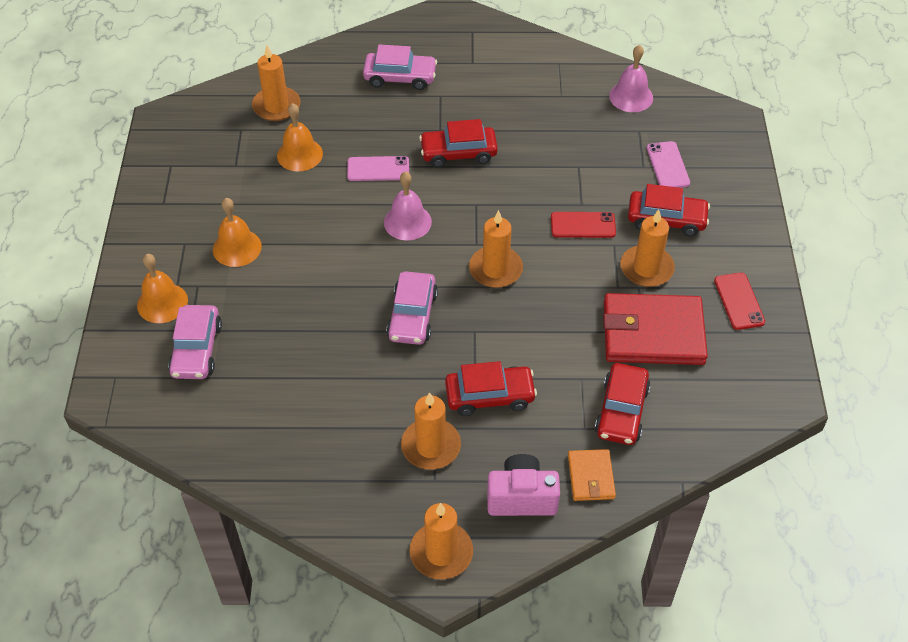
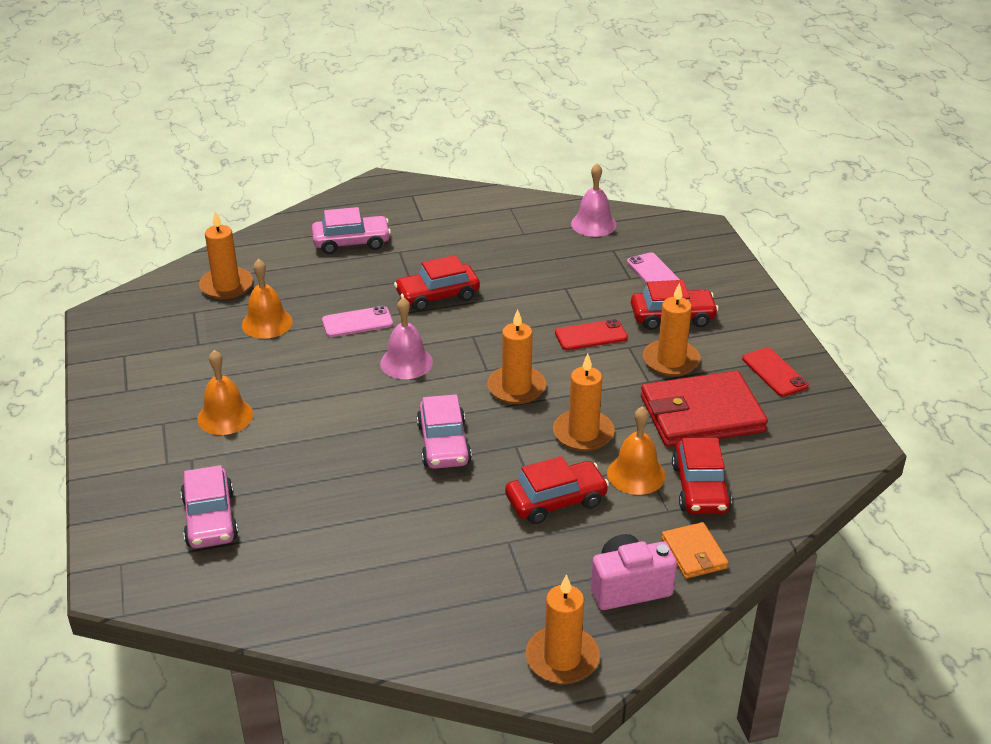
camera: 15 degrees left, 15 degrees down
orange bell [137,254,188,323] -> orange bell moved to [607,406,666,495]
orange candle [401,392,461,470] -> orange candle moved to [553,354,615,451]

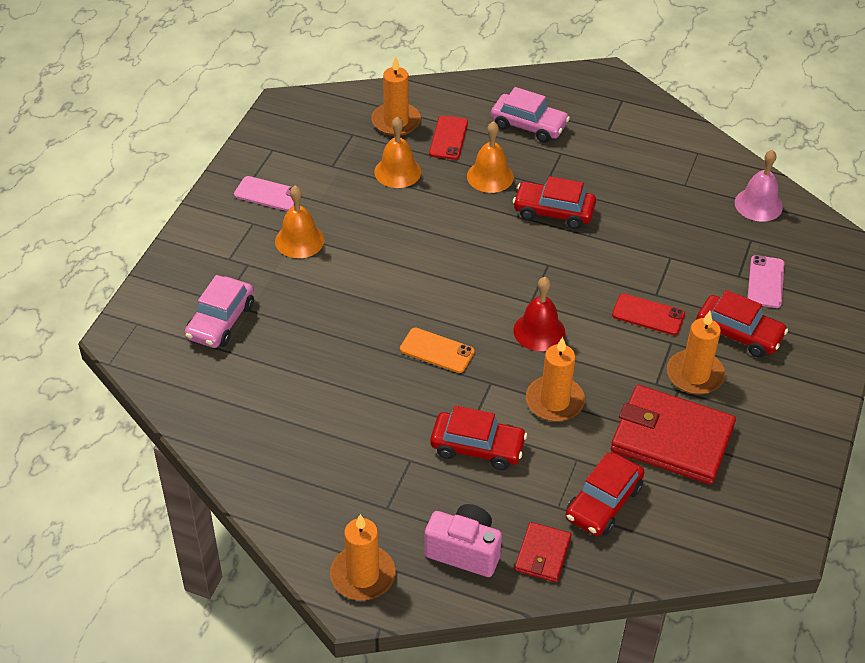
camera: 35 degrees right, 10 degrees up
pink phone [322,306,393,337] -> pink phone moved to [234,176,302,211]
pink bell [380,297,433,379] -> none
pink car [417,394,472,469] -> orange phone [400,328,475,373]
orange candle [487,309,546,404] -> red bell [513,277,565,351]
orange bell [607,406,666,495] -> orange bell moved to [467,121,514,193]
orange wallet [662,522,729,579] -> red wallet [515,522,572,582]
red phone [742,347,809,397] -> red phone moved to [429,115,468,160]

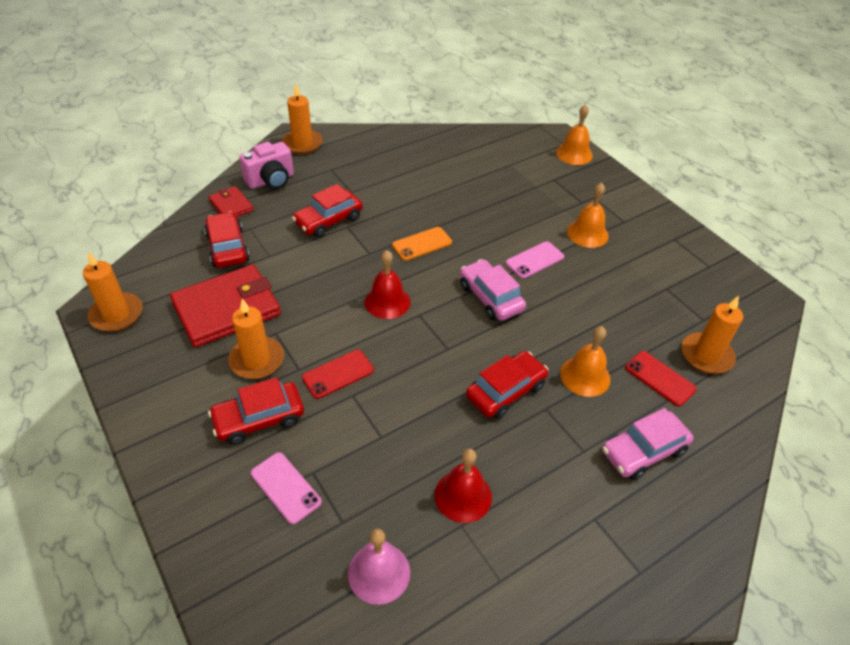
camera: 125 degrees right, 0 degrees up
pink car [185,275,254,348] -> pink car moved to [460,259,526,321]
pink phone [234,176,302,211] -> pink phone moved to [506,241,564,279]
orange bell [374,117,421,188] -> orange bell moved to [556,104,593,165]
orange candle [526,337,585,422] -> orange candle moved to [83,251,142,332]
none -> red bell [435,449,492,523]

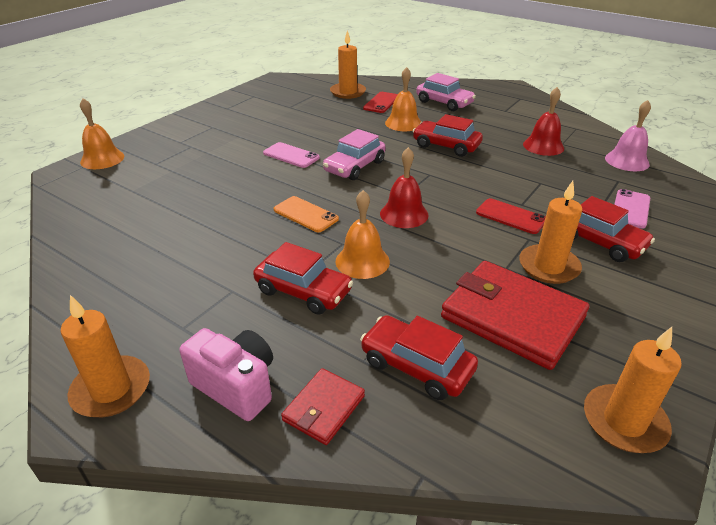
camera: 110 degrees left, 10 degrees down
red car [204,211,249,268] -> red car turned 75 degrees clockwise [360,315,478,400]
orange bell [567,183,609,248] -> orange bell moved to [336,190,390,279]

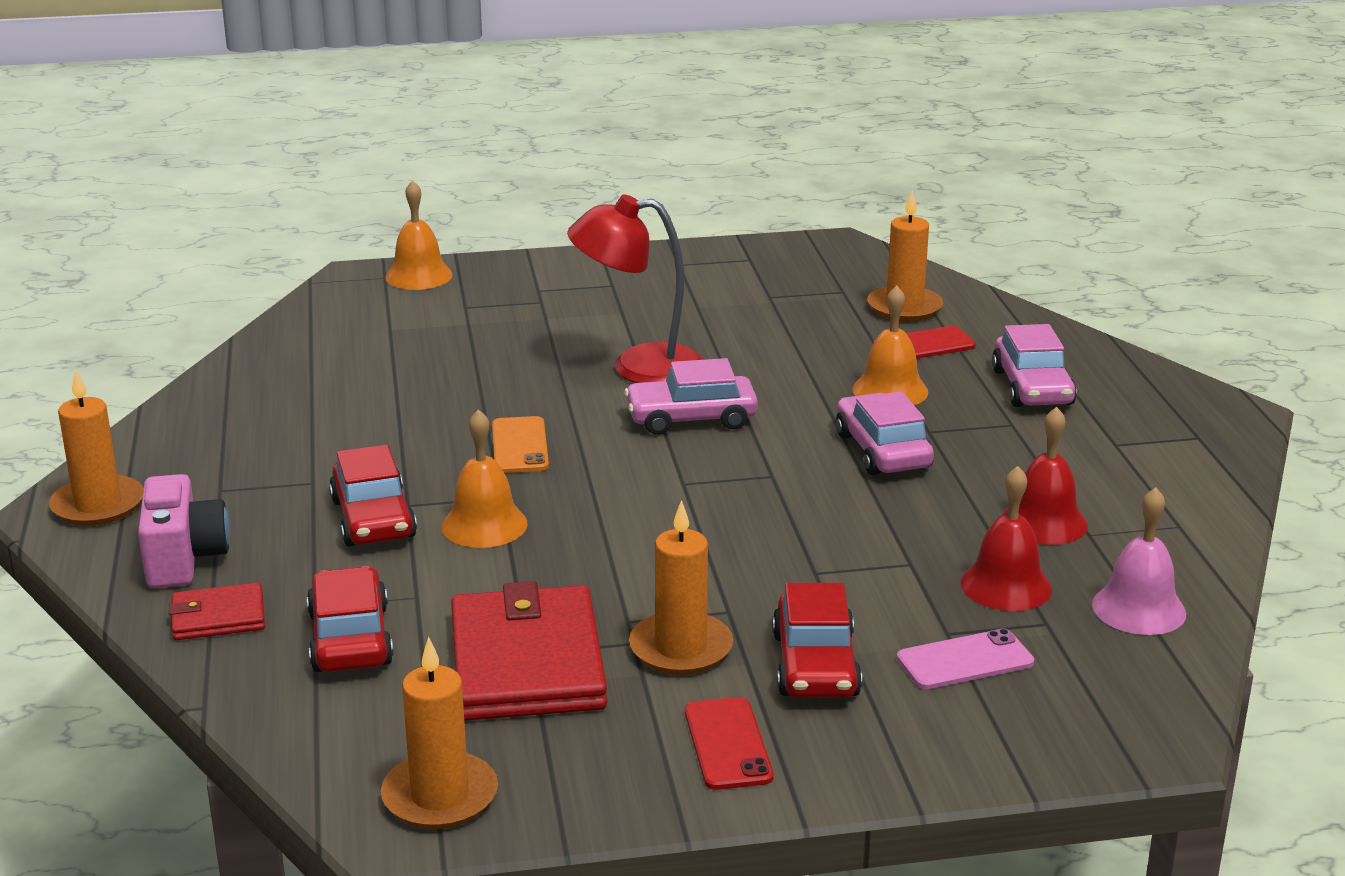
camera: 45 degrees right, 10 degrees down
pink phone [263,142,320,168] -> red lamp [567,194,703,383]
red bell [380,147,429,228] -> red bell moved to [961,466,1052,611]
red car [413,114,483,157] -> pink car [836,391,934,475]
red phone [476,198,546,234] -> red phone moved to [685,697,774,790]

